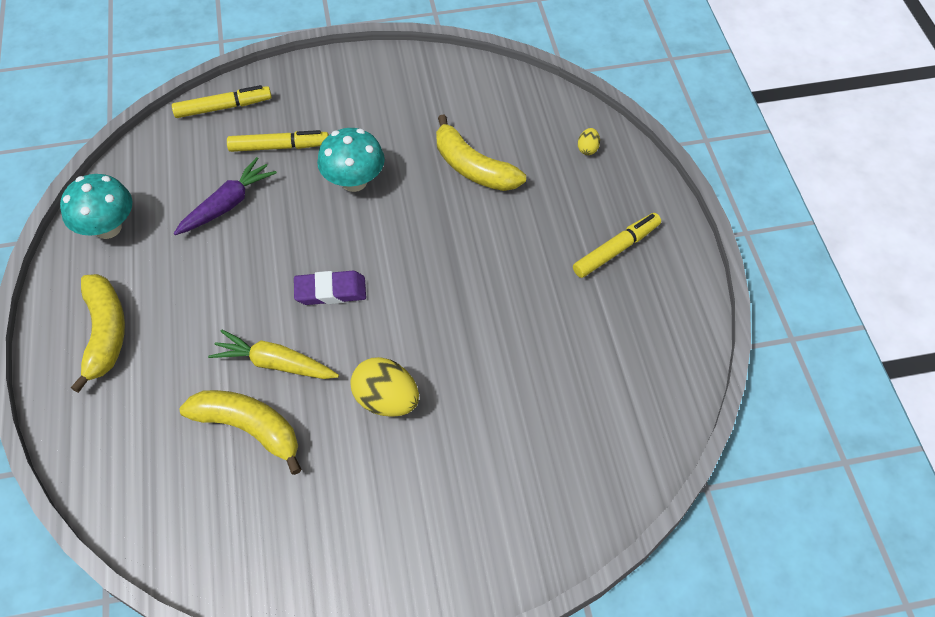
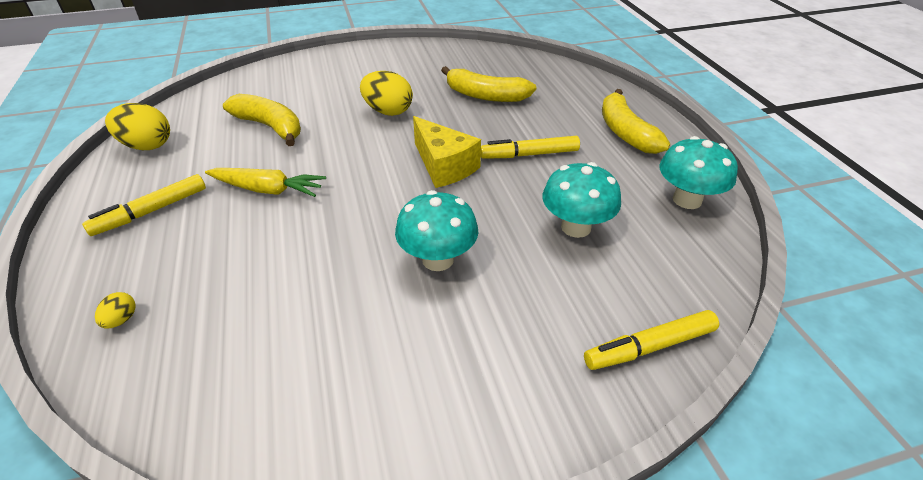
camera: 175 degrees right, 15 degrees down
purple carrot [174,157,277,235] -> turquoise mushroom [542,162,621,238]
yellow carrot [208,329,339,379] -> yellow carrot moved to [205,168,326,197]
yellow marker [227,130,329,152] -> yellow marker moved to [481,136,580,159]
purple eraser [294,271,366,305] -> yellow cheese [413,116,481,188]
yellow banana [436,114,526,191] -> yellow banana moved to [223,94,301,146]
none -> yellow egg [105,103,170,150]

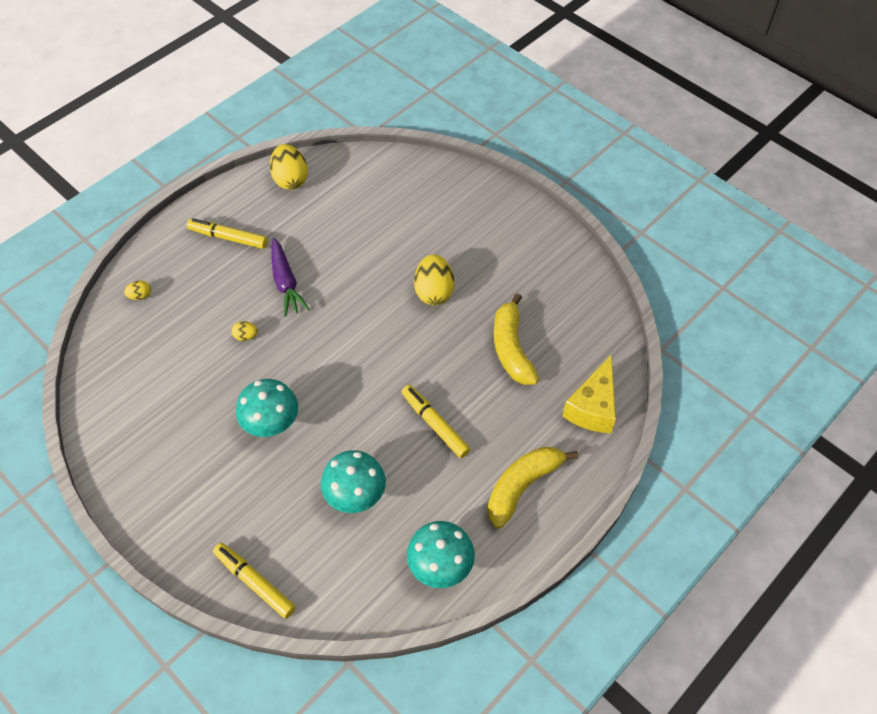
camera: 60 degrees right, 15 degrees up
yellow carrot [205,168,326,197] -> purple carrot [272,238,309,317]
yellow banana [223,94,301,146] -> none
yellow cheese [413,116,481,188] -> yellow cheese moved to [562,355,616,434]
none -> yellow egg [231,321,258,341]

